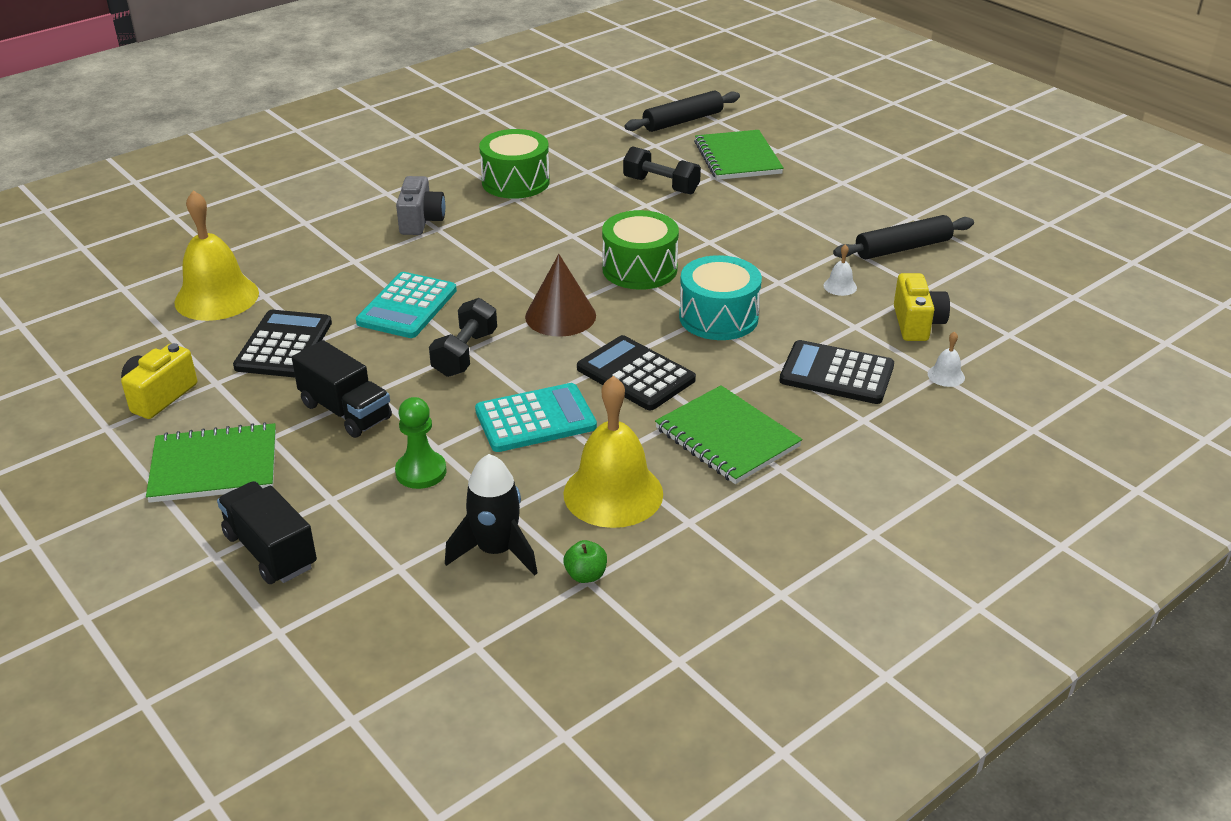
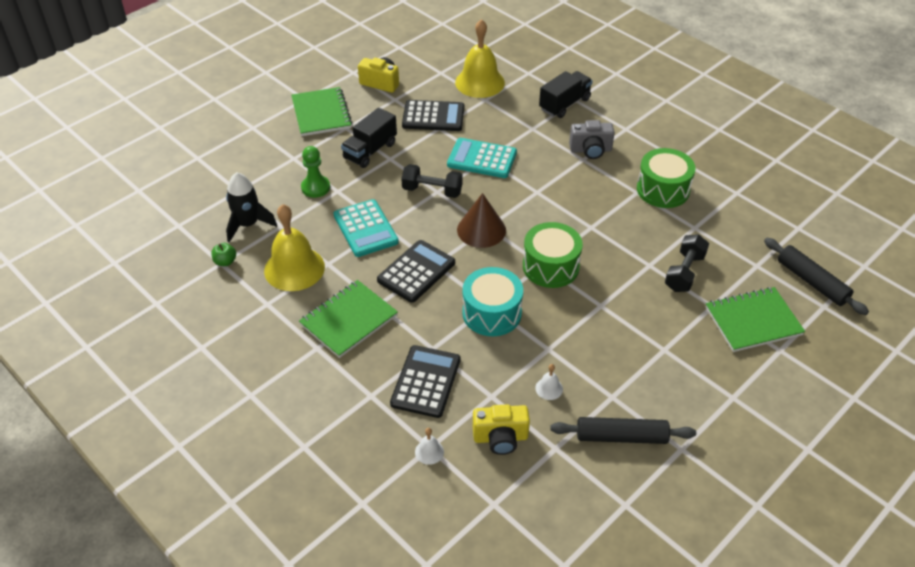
camera: 85 degrees right, 10 degrees up
black truck [217,481,317,584] -> black truck moved to [539,71,593,118]
black rolling pin [833,215,974,260] -> black rolling pin turned 60 degrees counterclockwise [550,417,696,444]

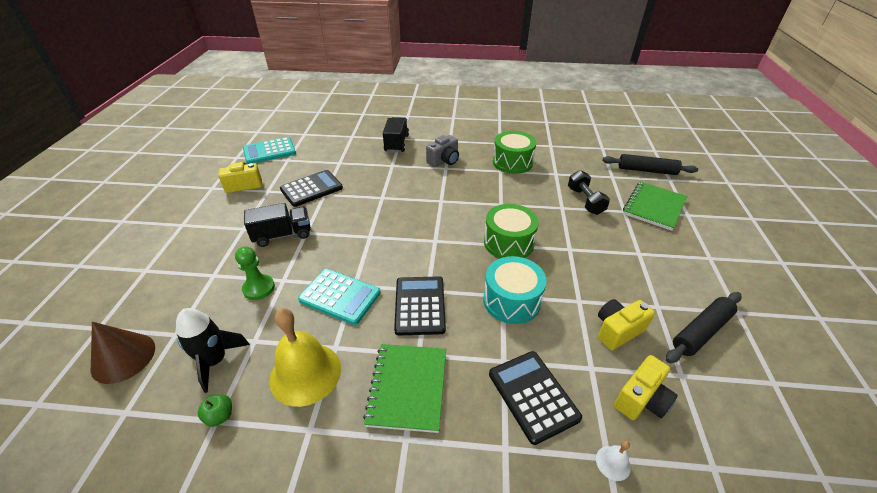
camera: 40 degrees left, 5 degrees down
green notebook [291,87,352,136] -> none
black truck [341,108,397,168] -> black truck turned 105 degrees counterclockwise [244,203,311,247]
black dumbbell [401,164,463,198] -> none
turquoise calculator [447,138,517,178] -> turquoise calculator moved to [243,137,296,164]
yellow bell [455,19,505,98] -> none
brown cone [457,193,506,248] -> brown cone moved to [91,322,155,384]
white bell [535,364,563,400] -> yellow camera [598,299,655,350]

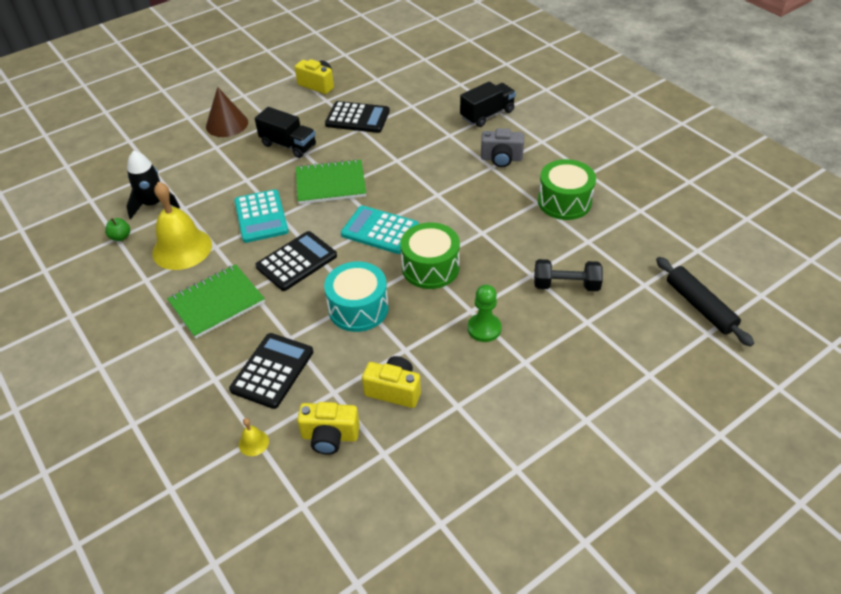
camera: 50 degrees right, 5 degrees up
brown cone [91,322,155,384] -> brown cone moved to [206,87,248,137]
green pawn [235,246,275,300] -> green pawn moved to [467,284,502,342]
turquoise calculator [243,137,296,164] -> turquoise calculator moved to [341,205,419,254]
black dumbbell [568,170,610,215] -> black dumbbell turned 60 degrees clockwise [534,259,603,291]
white bell [596,440,631,481] -> yellow bell [239,418,269,456]
green notebook [623,182,687,231] -> green notebook moved to [296,159,366,204]
black rolling pin [666,292,741,363] -> none

